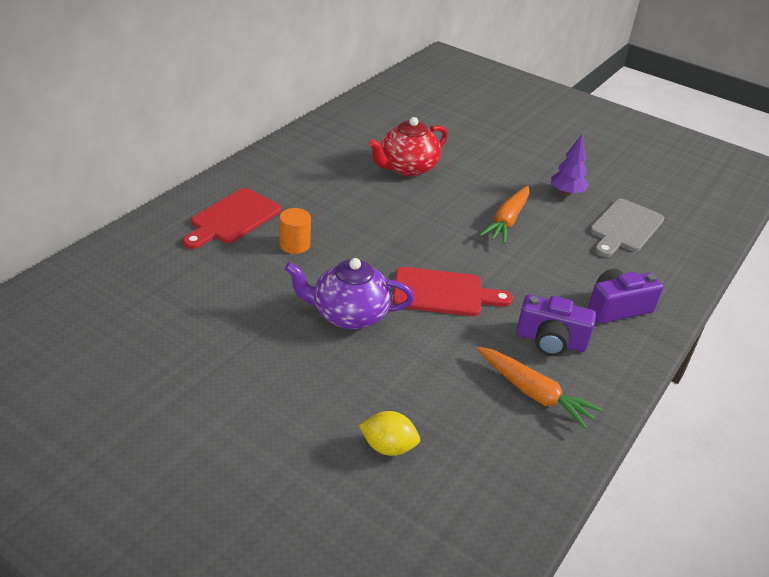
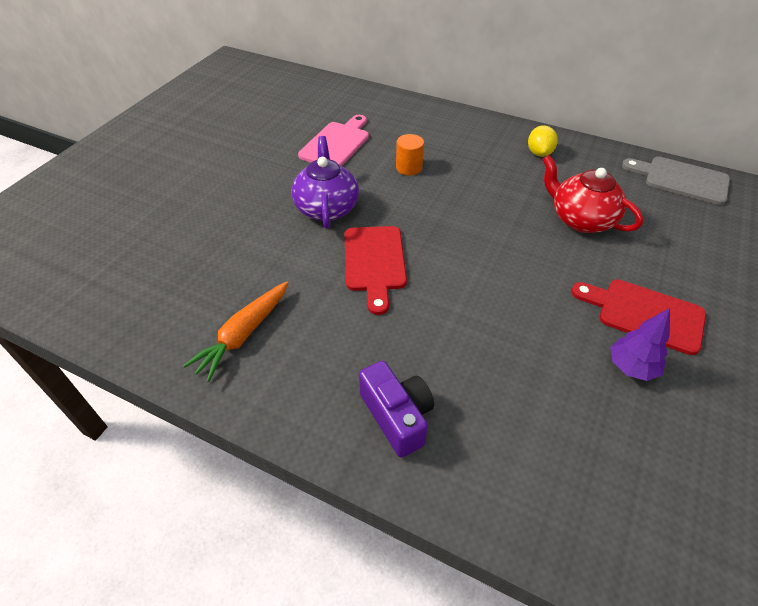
camera: 85 degrees right, 10 degrees up
red cutting board [183,188,281,249] -> red cutting board moved to [571,279,706,355]
yellow lemon [359,411,420,456] -> yellow lemon moved to [528,125,558,157]
orange carrot [480,186,530,244] -> none
purple camera [516,294,596,356] -> none
grey cutting board [590,199,664,257] -> grey cutting board moved to [622,157,730,205]
none -> pink cutting board [298,115,369,166]

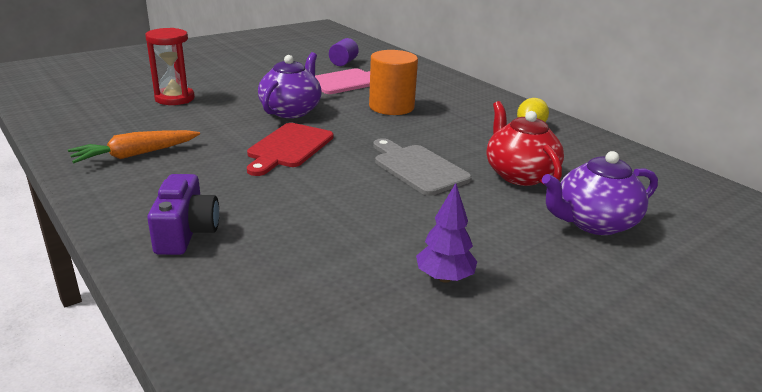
camera: 25 degrees right, 20 degrees down
orange cylinder [396,134,424,175] -> orange cylinder [369,50,418,115], size x1.73
red cutting board [571,279,706,355] -> none
grey cutting board [622,157,730,205] -> grey cutting board moved to [373,138,472,196]
none -> red hourglass [145,28,195,105]
none -> purple cylinder [329,38,359,66]
none -> purple teapot [542,151,658,235]

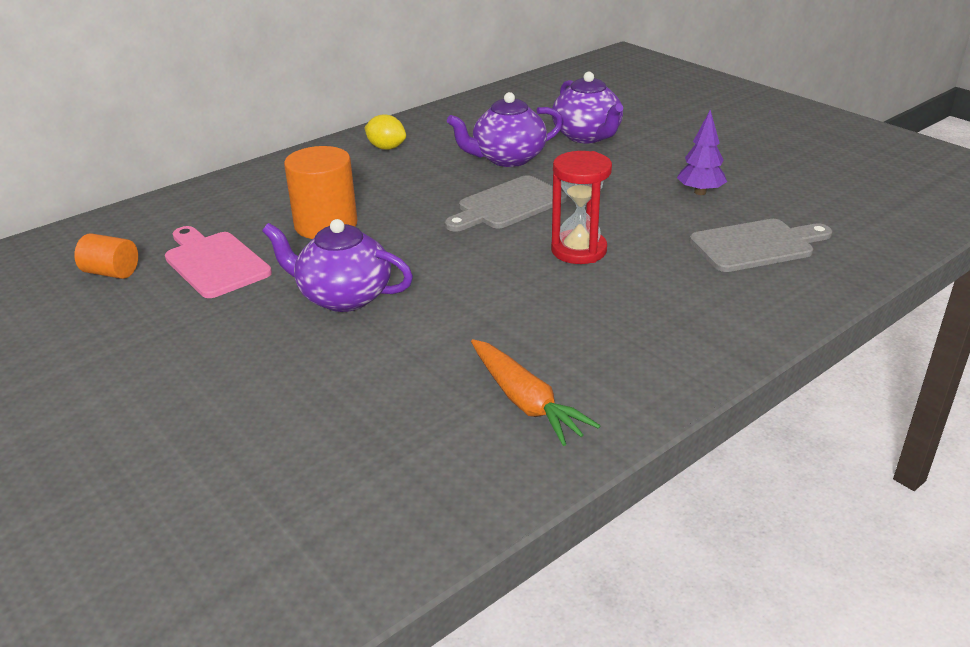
camera: 90 degrees left, 5 degrees up
red hourglass [145,28,195,105] -> red hourglass moved to [551,151,612,264]
purple camera [147,174,219,255] -> none
red cutting board [247,123,333,176] -> none
purple cylinder [329,38,359,66] -> orange cylinder [74,233,138,279]
red teapot [487,101,564,186] -> purple teapot [447,92,563,167]
none -> grey cutting board [690,219,832,272]

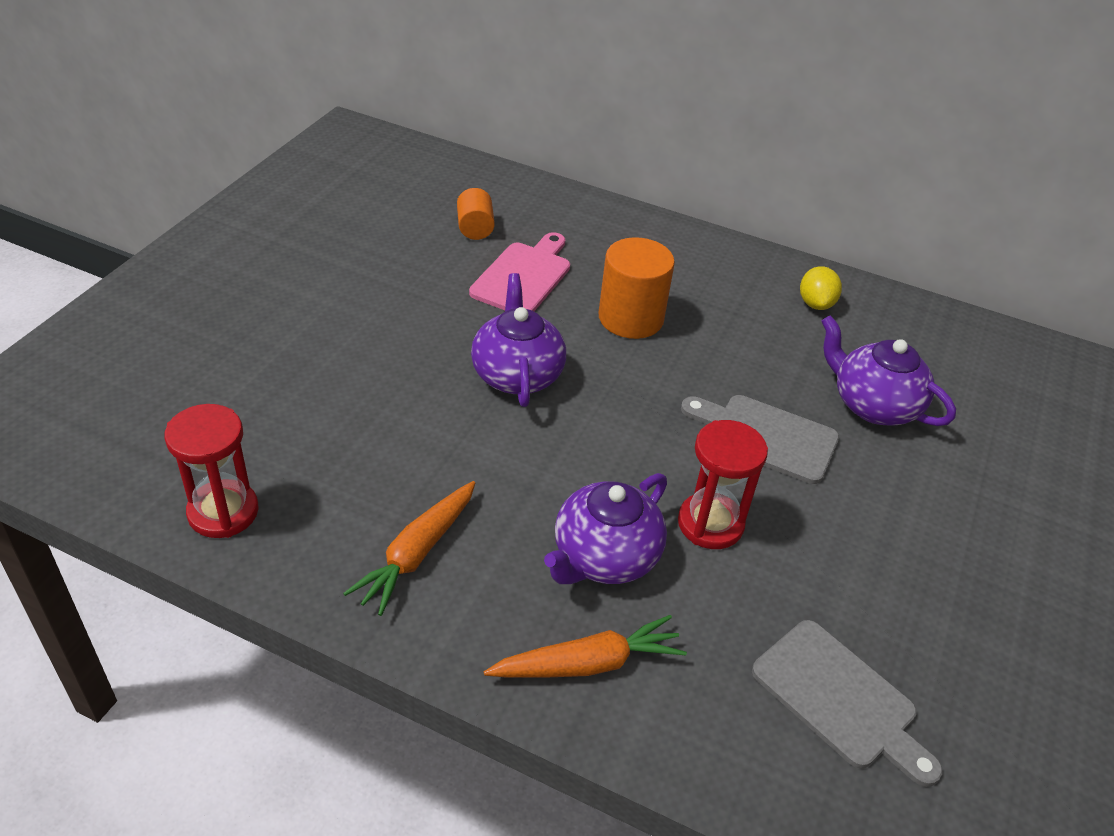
camera: 60 degrees right, 10 degrees up
purple teapot [552,72,623,143] -> purple teapot moved to [544,473,667,584]
purple tree [677,110,727,195] -> none
none -> red hourglass [165,404,259,538]
none -> orange carrot [484,615,687,678]

